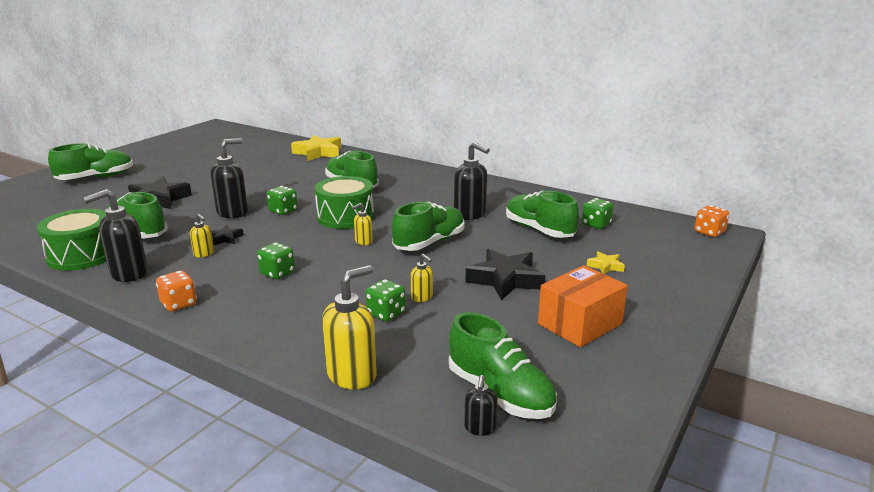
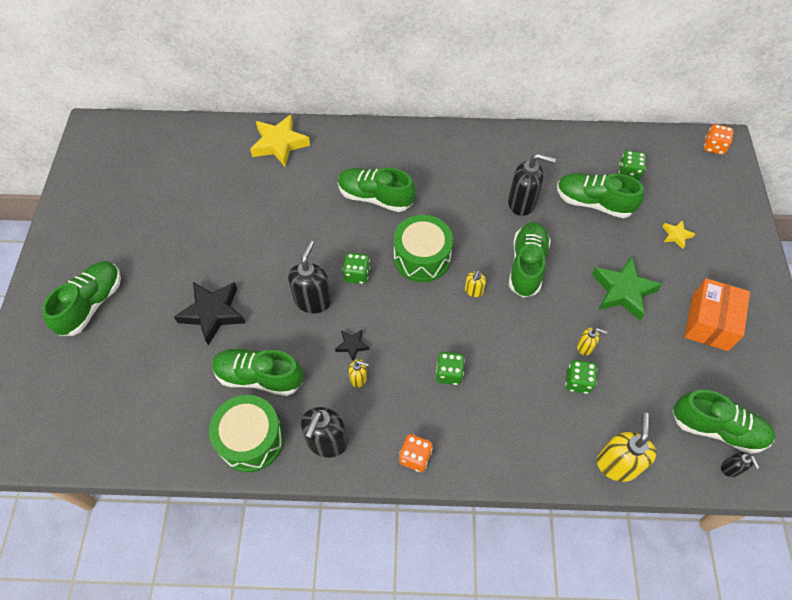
camera: 30 degrees left, 35 degrees up
black star [465,249,545,300] -> green star [592,257,662,321]

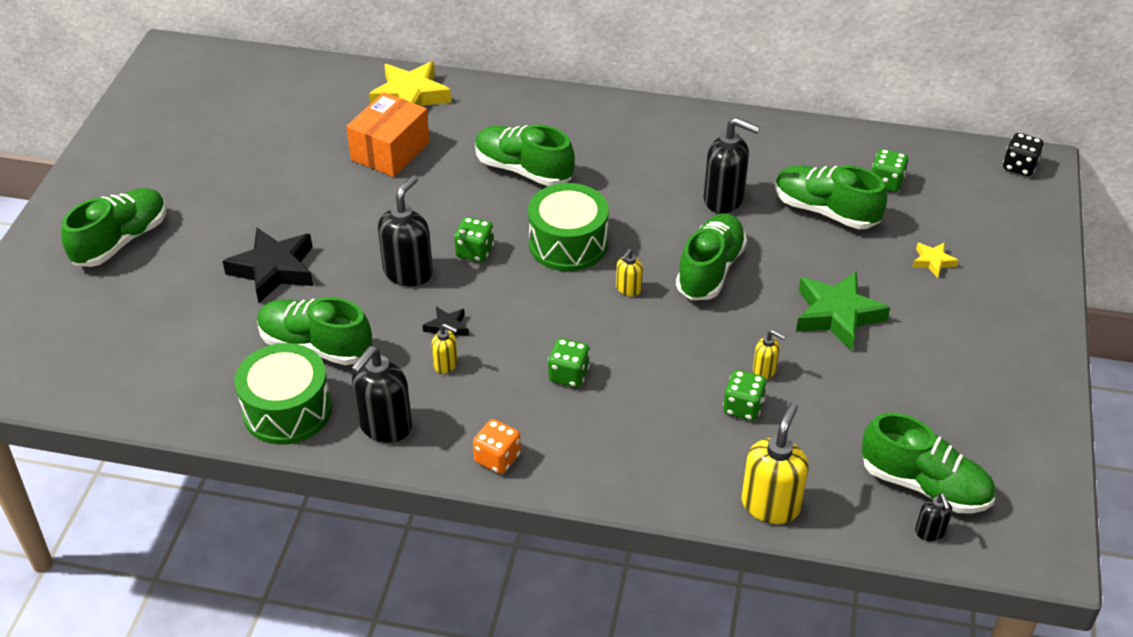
camera: 10 degrees right, 15 degrees down
orange box [685,278,750,351] -> orange box moved to [346,92,430,177]
orange dice [704,124,733,155] -> black dice [1003,133,1044,176]

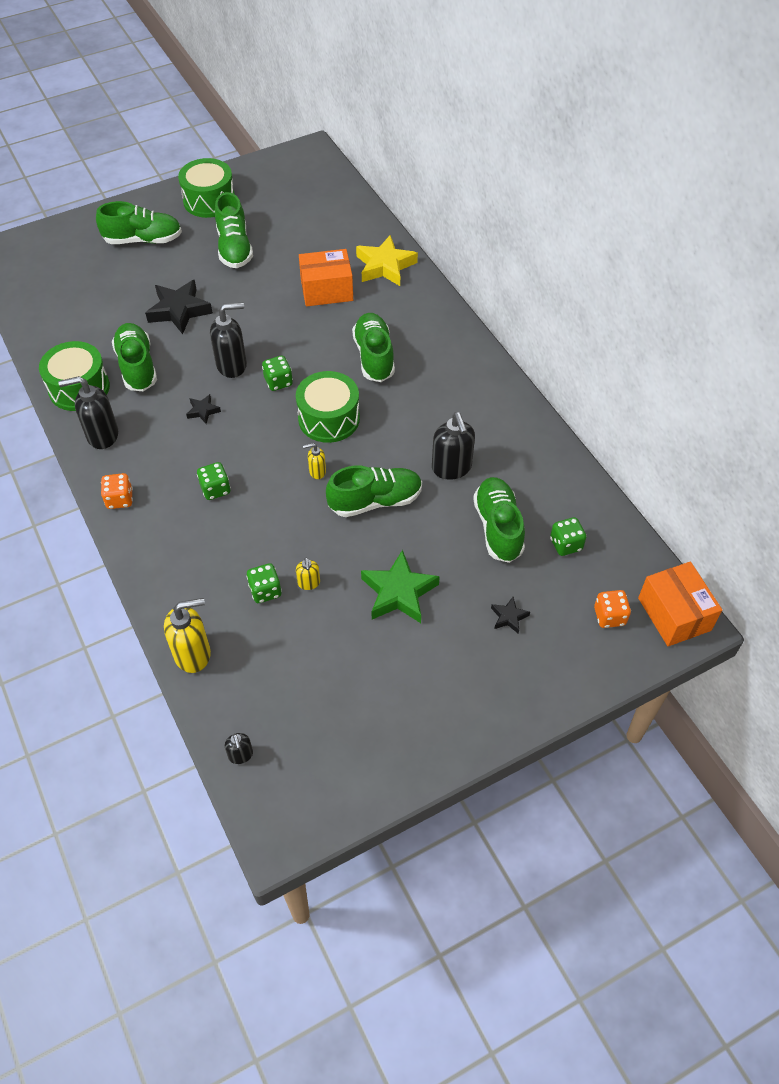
camera: 50 degrees right, 10 degrees up
yellow soap dispenser [432,324,458,374] -> none
green shoe [862,412,995,514] -> green shoe moved to [215,192,253,268]
yellow star [913,242,958,278] -> black star [491,597,530,634]
black soap dispenser [915,493,952,541] -> black soap dispenser turned 60 degrees counterclockwise [225,733,253,764]
black dice [1003,133,1044,176] -> orange box [638,562,722,646]
none -> green drum [178,158,235,218]
none -> orange dice [594,590,631,628]

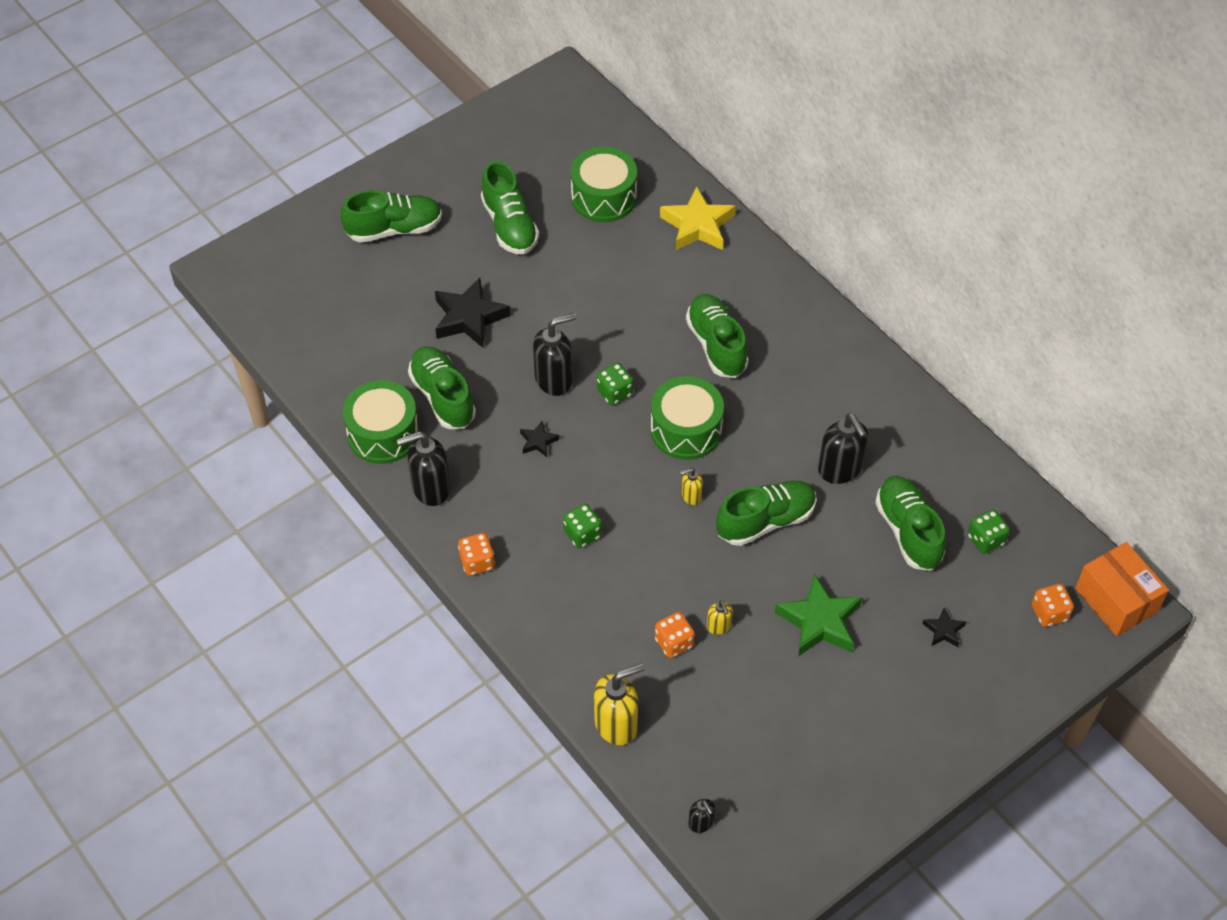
camera: 10 degrees left, 0 degrees up
green drum [178,158,235,218] -> green drum moved to [571,147,637,222]
green dice [246,563,282,603] -> orange dice [655,612,695,658]
orange box [299,249,353,306] -> none

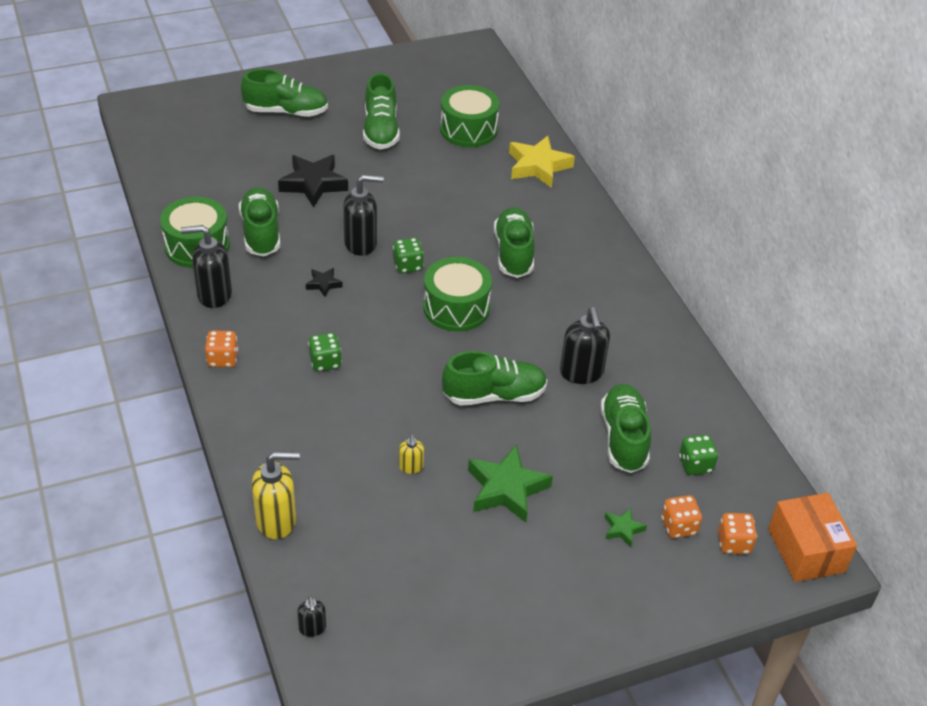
camera: 15 degrees right, 10 degrees down
orange dice [655,612,695,658] -> orange dice moved to [661,495,702,538]
yellow soap dispenser [680,468,703,505] -> none
black star [922,608,966,647] -> green star [605,508,647,547]

